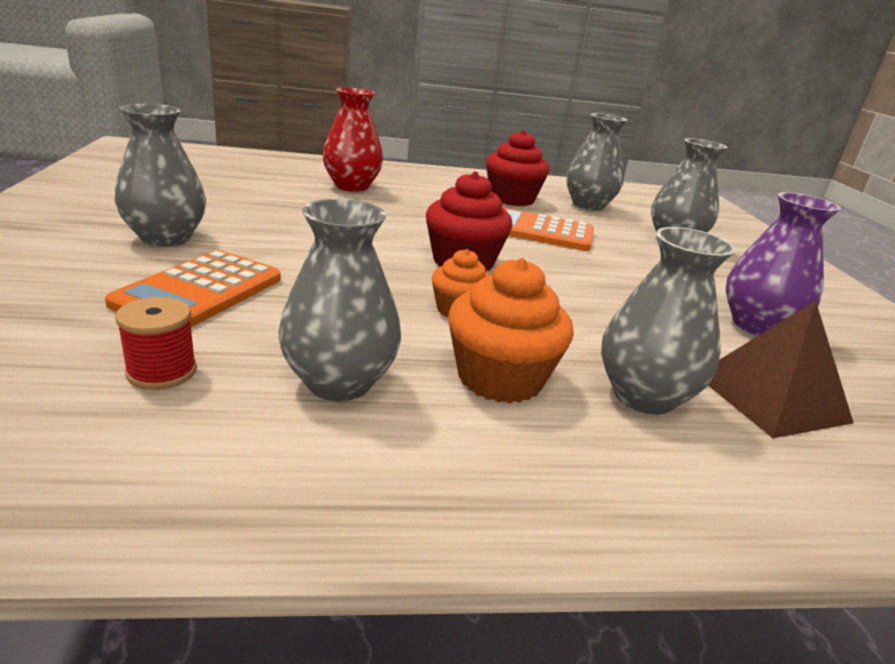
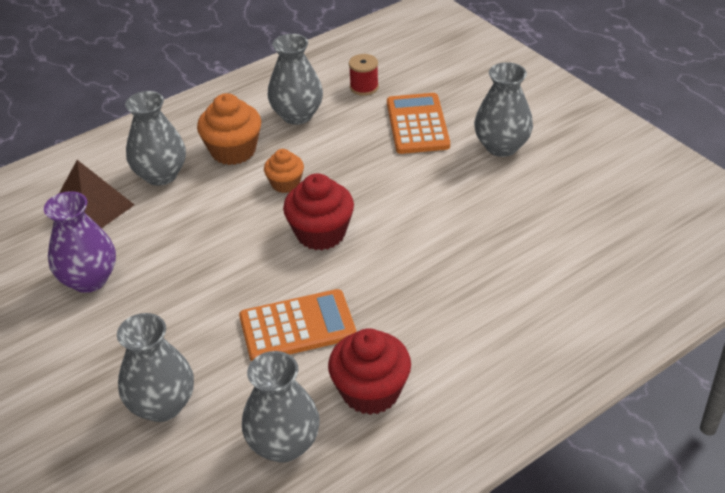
camera: 155 degrees right, 15 degrees up
red vase [322,87,383,192] -> none

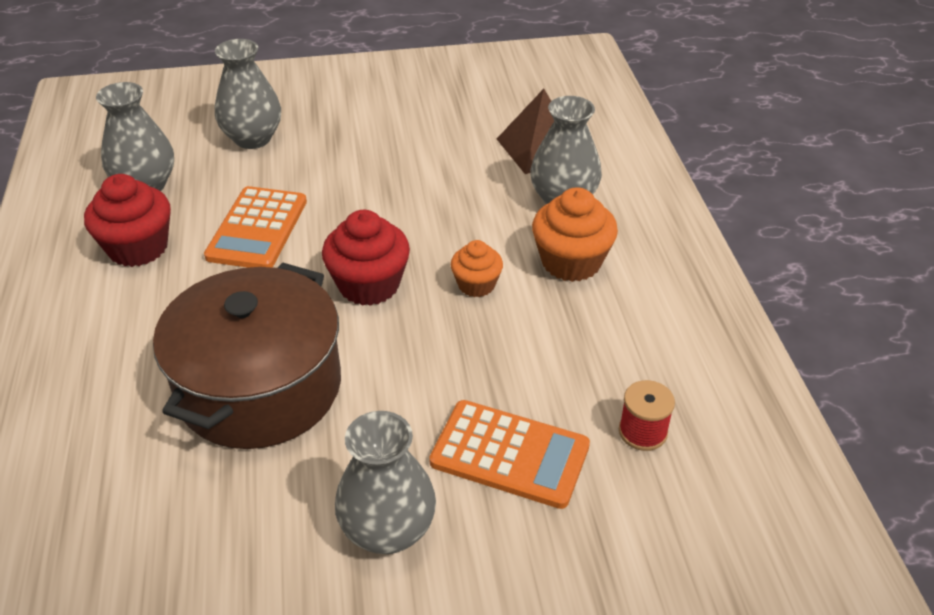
camera: 115 degrees right, 0 degrees up
purple vase [44,191,116,293] -> none
grey vase [268,34,323,125] -> none
none -> brown pot [153,263,341,449]

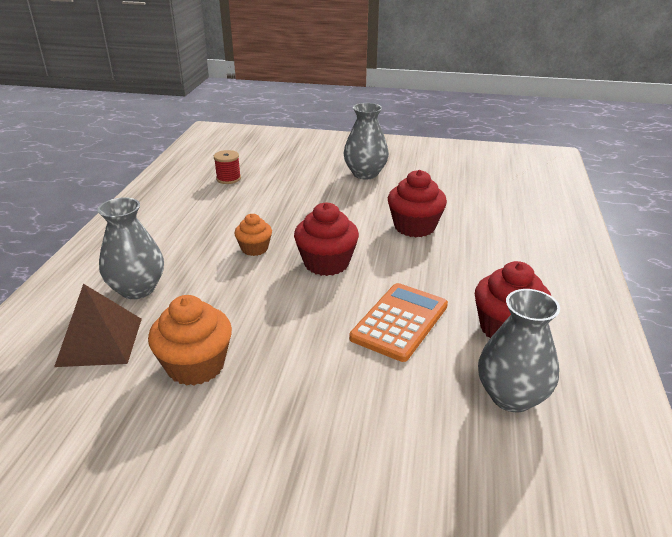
camera: 160 degrees left, 10 degrees down
brown pot [153,263,341,449] -> red cupcake [388,170,447,237]
grey vase [215,39,281,149] -> none
orange calculator [429,400,590,509] -> none
orange cupcake [532,187,618,282] -> orange cupcake moved to [148,295,232,386]

